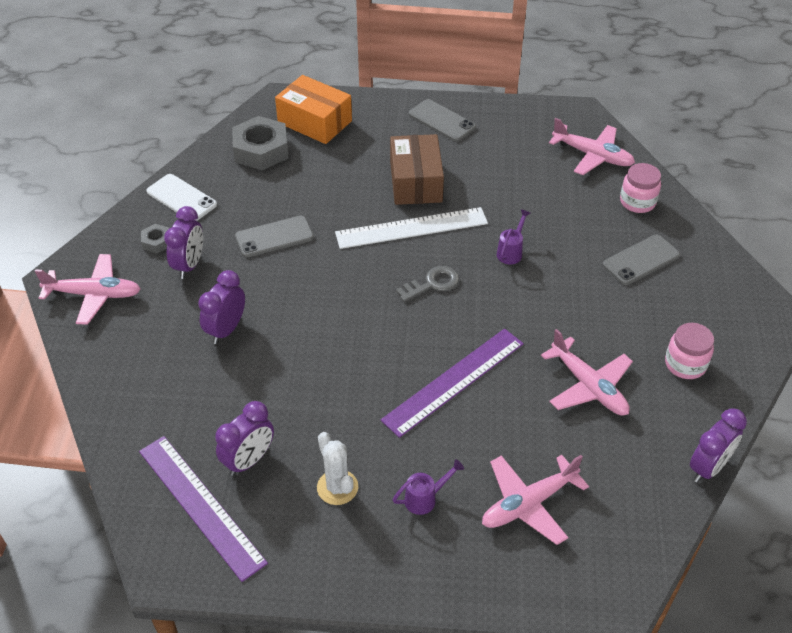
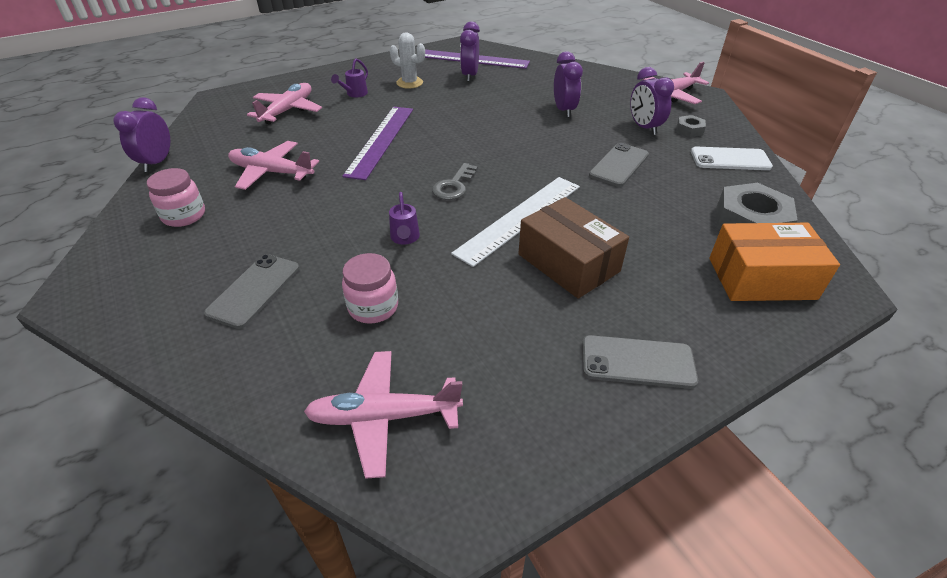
camera: 145 degrees right, 5 degrees down
pink jar [620,163,661,213] -> pink jar moved to [342,253,398,324]

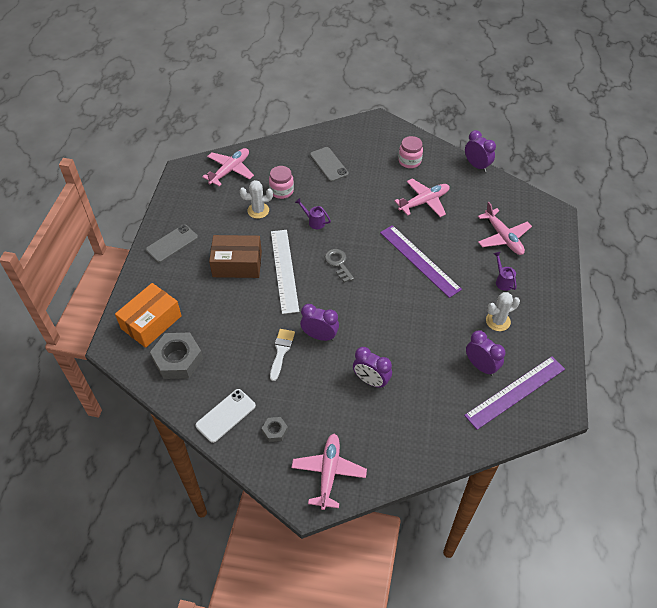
camera: 130 degrees right, 10 degrees up
grey phone [589,143,649,187] -> white brush [270,329,295,381]
purple clock [630,67,674,135] -> purple clock moved to [300,304,339,341]
none -> white cactus [239,180,273,219]

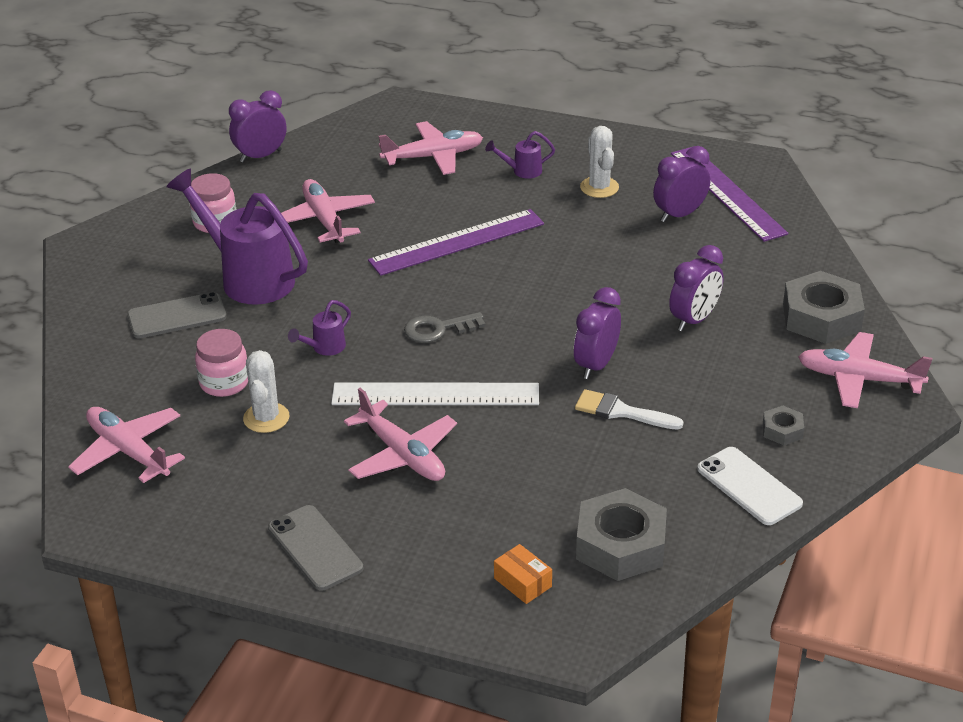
camera: 80 degrees left, 15 degrees down
orange box [115,283,182,348] -> orange box [494,544,552,604], size x0.46
brown box [209,235,262,278] -> pink plane [344,388,457,481]
none -> purple watering can [167,169,308,305]
none -> grey nut [783,271,865,344]

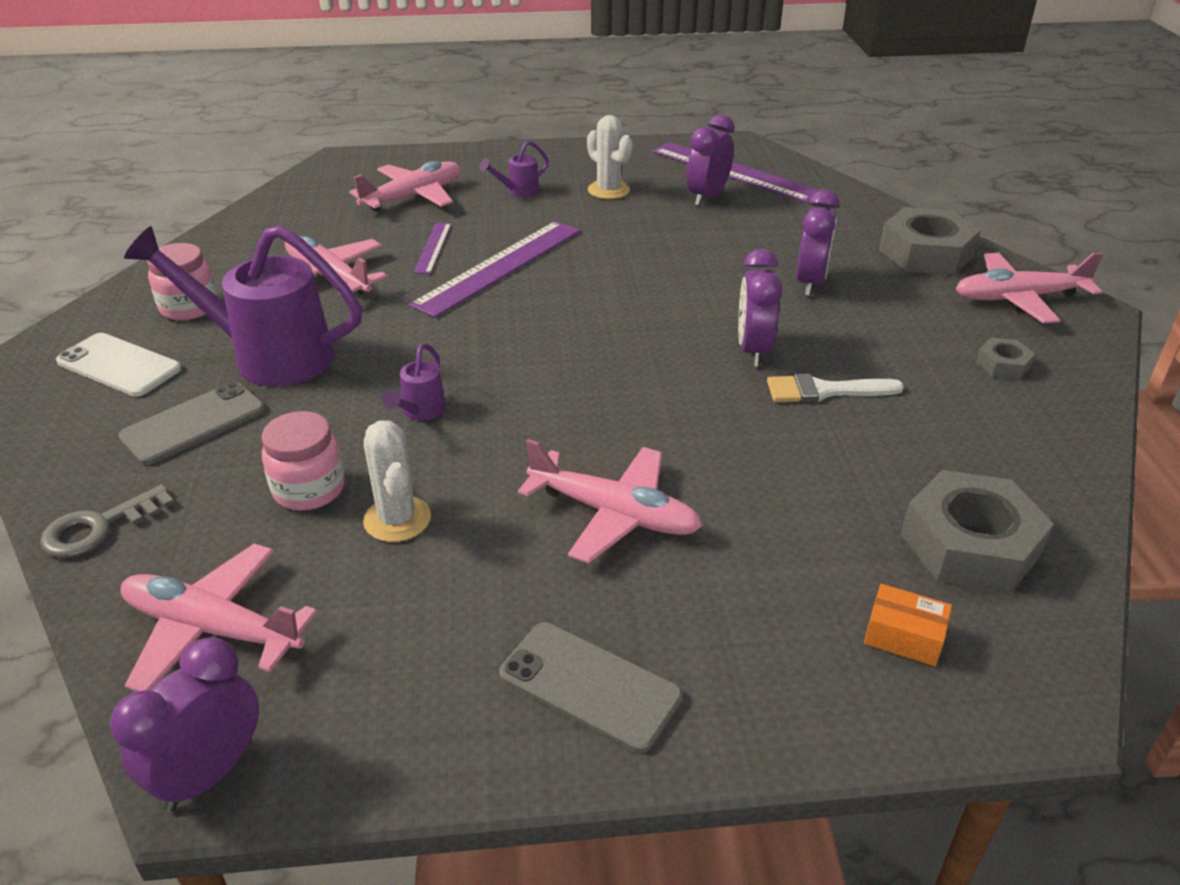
camera: 25 degrees left, 0 degrees up
purple clock [229,90,286,163] -> purple clock moved to [110,637,259,812]
white ruler [331,383,539,405] -> none
grey key [404,312,485,343] -> grey key moved to [40,484,175,558]
white phone [697,447,803,525] -> white phone moved to [56,333,181,396]
none -> purple ruler [413,223,452,274]

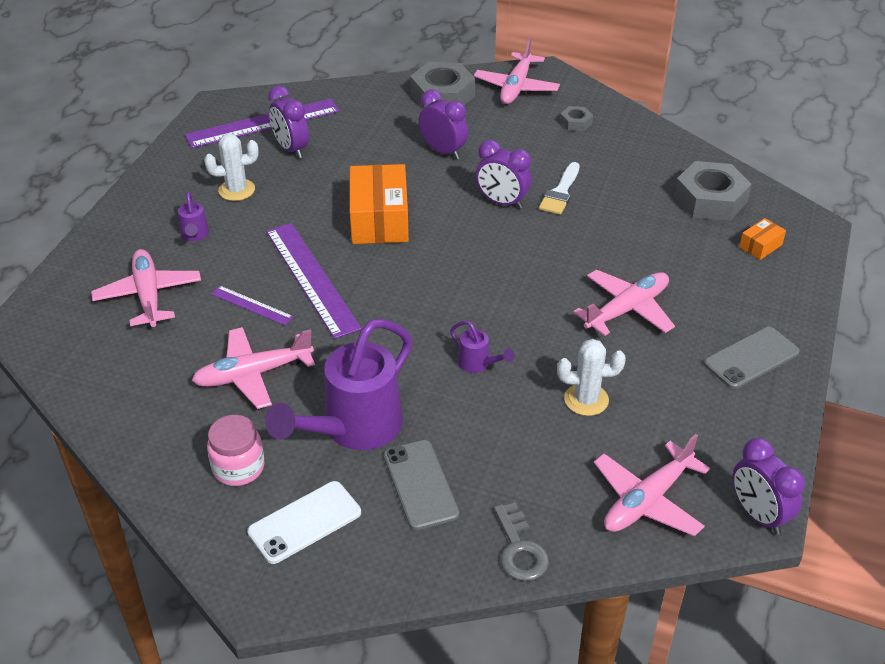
camera: 65 degrees left, 5 degrees up
pink jar [262,411,345,511] -> none
none -> orange box [349,164,409,244]

